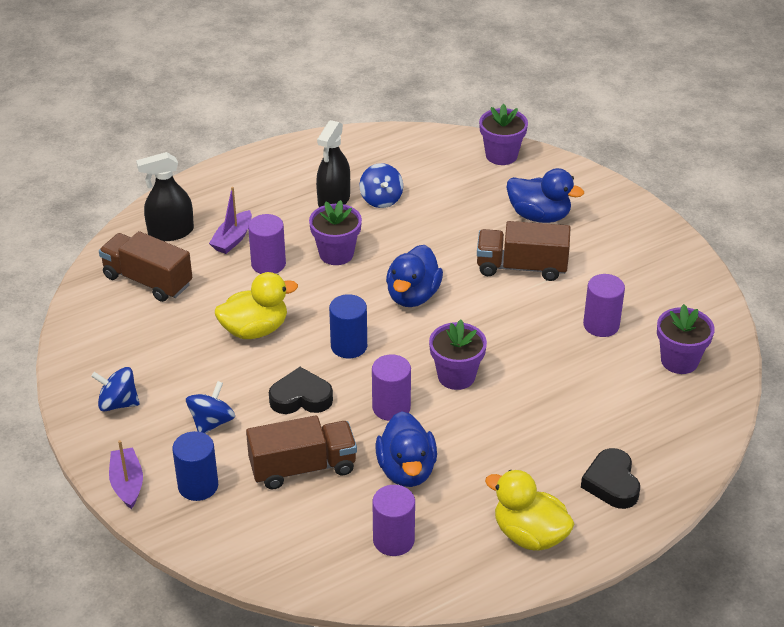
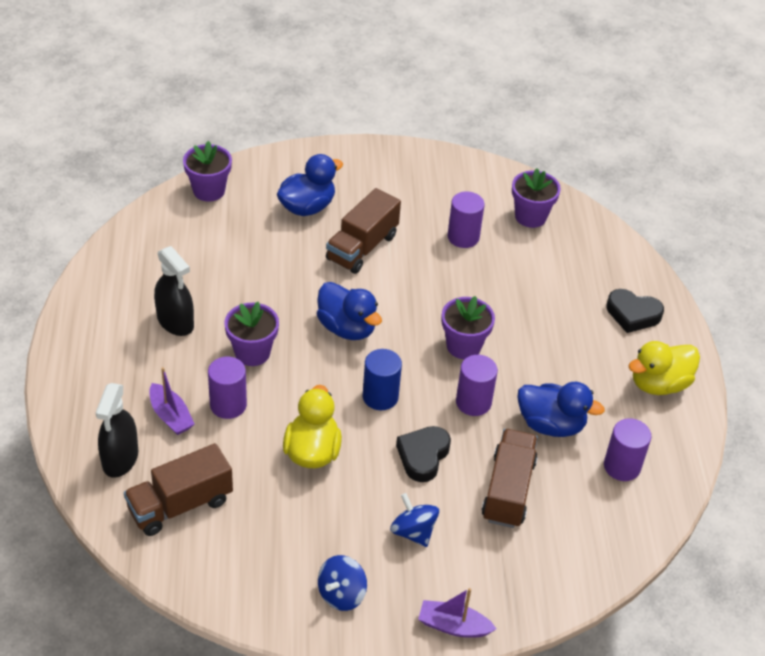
camera: 65 degrees left, 5 degrees up
blue cylinder [172,431,218,501] -> none
blue spinning top [359,163,403,208] -> none

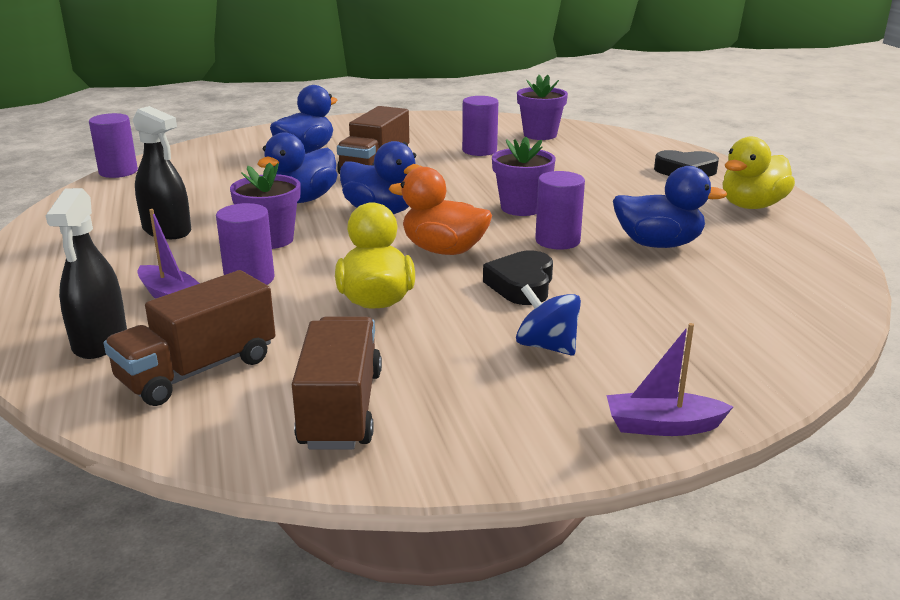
camera: 10 degrees left, 20 degrees down
purple flower pot [183,141,232,202] -> none
blue spinning top [318,555,367,611] -> none
blue cylinder [363,349,402,410] -> orange duck [389,167,492,255]
brown truck [482,429,538,528] -> brown truck moved to [292,316,382,449]
purple cylinder [604,418,651,481] -> purple cylinder moved to [89,113,138,178]
none -> blue duck [257,132,337,203]

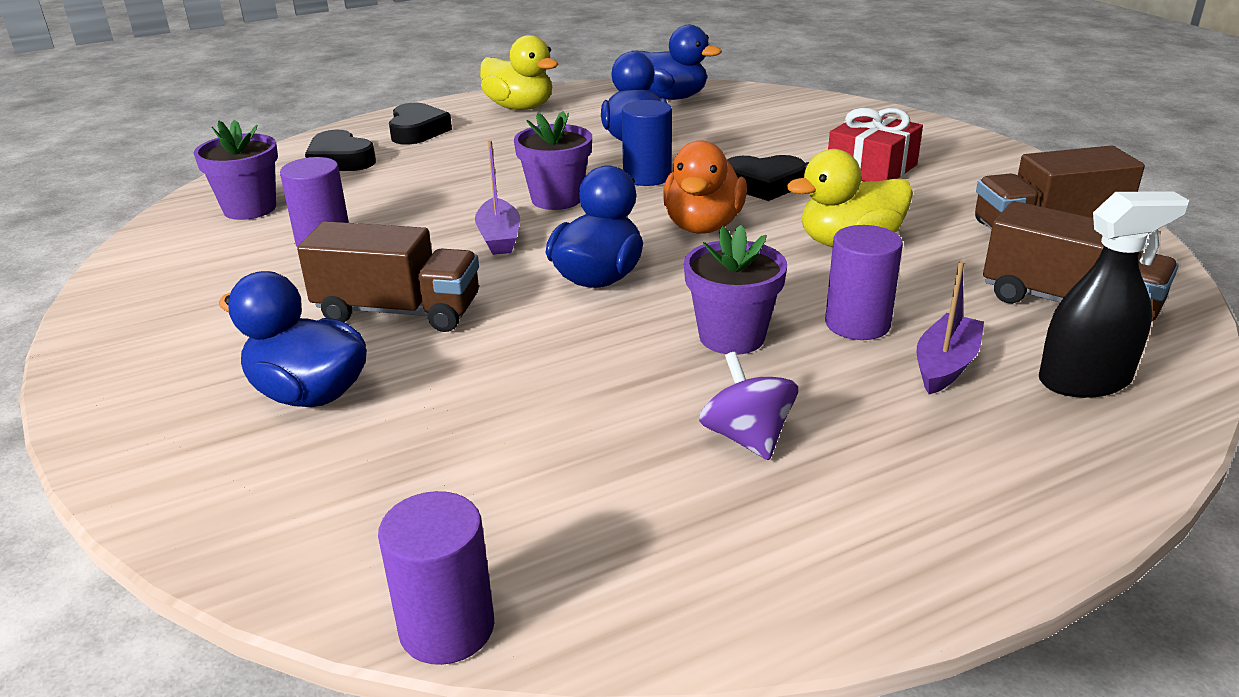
camera: 100 degrees left, 5 degrees up
black spray bottle [133,106,191,239] -> purple spinning top [699,352,798,460]
blue duck [257,132,337,203] -> blue duck moved to [632,25,722,100]
blue spinning top [516,284,581,356] -> red gift [828,108,923,181]
purple cylinder [535,171,585,250] -> blue cylinder [622,100,672,186]
purple boat [607,323,733,436] -> purple boat moved to [475,140,520,255]
none -> black heart [305,130,376,171]

